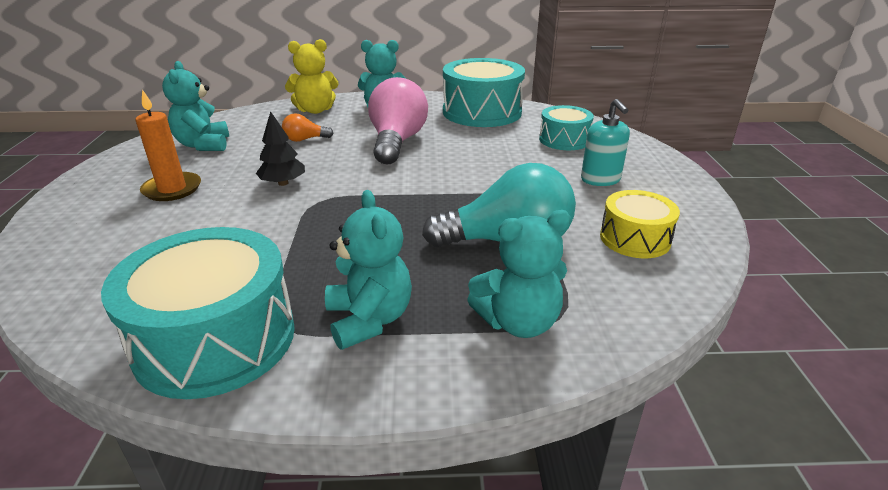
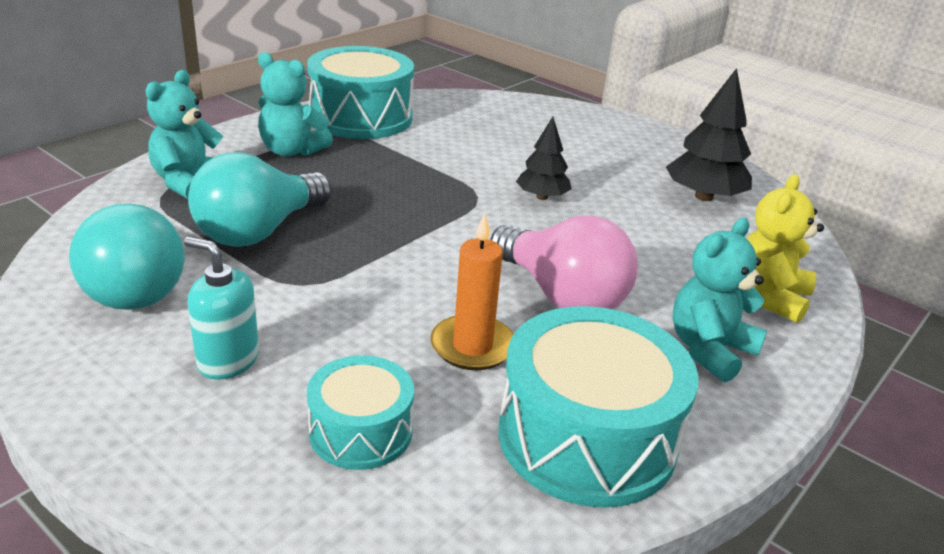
camera: 130 degrees right, 0 degrees up
orange candle [136,89,201,201] -> orange candle moved to [431,213,514,370]
turquoise teddy bear [162,61,229,151] -> black tree [666,68,752,201]
orange light bulb [282,113,334,142] -> none
yellow drum [600,190,680,258] -> turquoise light bulb [69,203,185,310]

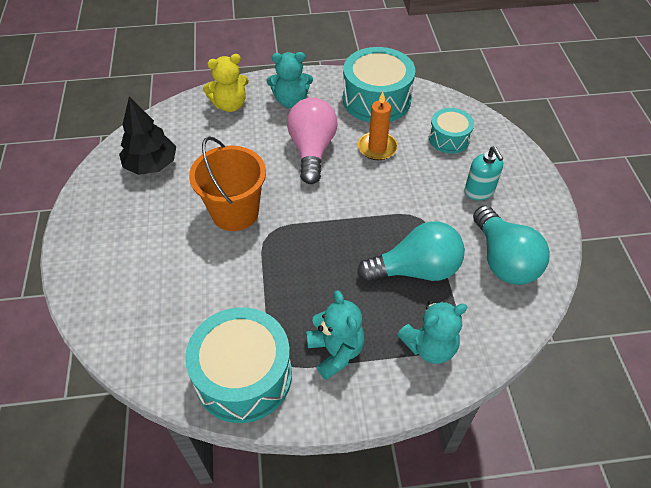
camera: 135 degrees left, 20 degrees up
turquoise light bulb [69,203,185,310] -> turquoise light bulb turned 150 degrees clockwise [473,206,550,285]
black tree [516,117,572,200] -> orange bucket [189,136,266,231]

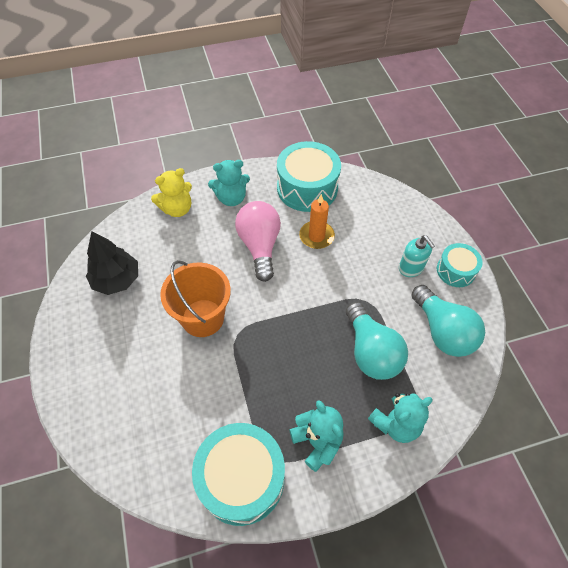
camera: 10 degrees left, 5 degrees up
turquoise light bulb [357,221,465,282] -> turquoise light bulb turned 90 degrees clockwise [346,302,408,380]
turquoise drum [429,108,474,153] -> turquoise drum moved to [437,243,483,287]

